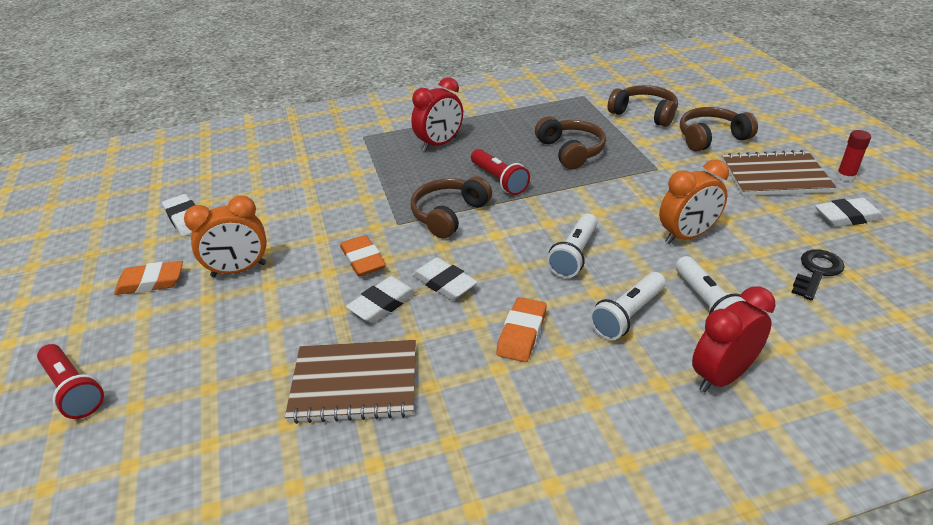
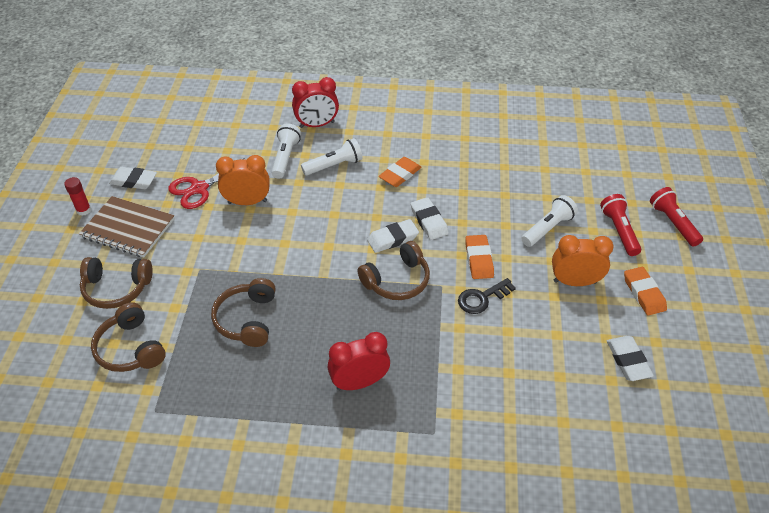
camera: 160 degrees left, 10 degrees up
orange eraser [114,261,183,295] -> orange eraser turned 60 degrees clockwise [624,267,667,315]
brown notebook [285,340,416,424] -> none
white eraser [346,276,417,323] -> white eraser moved to [367,219,419,253]
red flashlight [471,149,530,195] -> red flashlight moved to [600,194,641,256]
white flashlight [547,214,597,278] -> white flashlight moved to [521,195,578,247]
black key [791,249,845,301] -> black key moved to [458,278,516,314]
none -> red scissors [168,158,245,209]

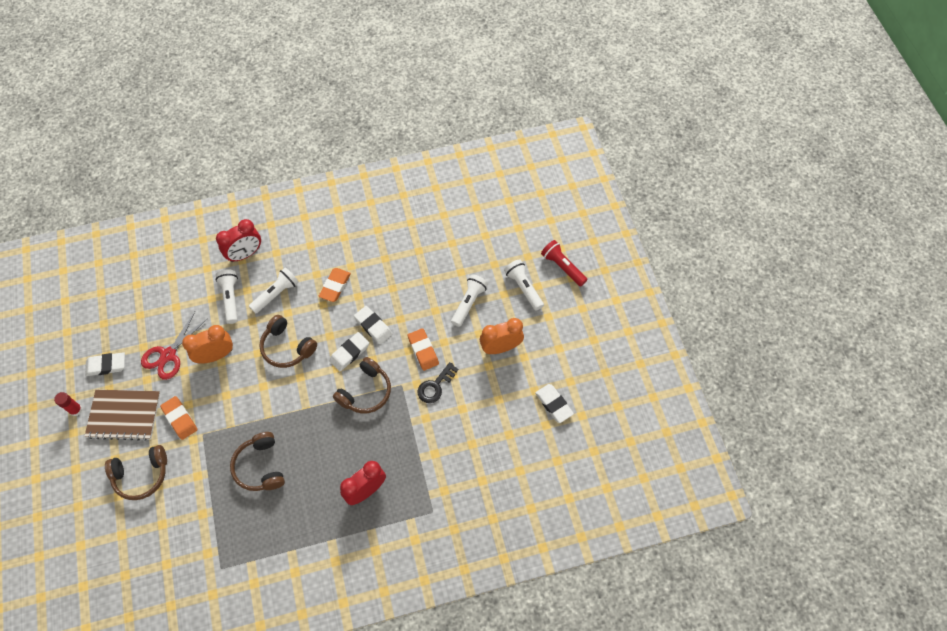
camera: 20 degrees left, 15 degrees up
brown headphones [91,302,166,372] -> brown headphones moved to [259,315,317,368]
red flashlight [600,194,641,256] -> white flashlight [504,260,544,311]
orange eraser [624,267,667,315] -> orange eraser moved to [160,396,198,440]

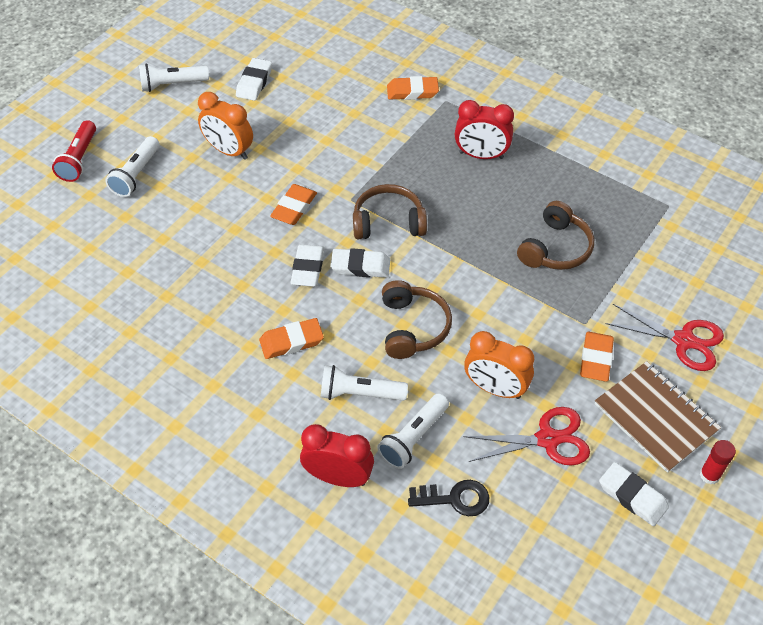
camera: 130 degrees left, 10 degrees down
brown headphones [105,445,167,500] -> red scissors [605,304,724,371]
black key [418,362,458,403] -> black key moved to [408,480,489,516]
white flashlight [451,274,488,327] -> white flashlight moved to [139,63,209,92]
none -> orange eraser [387,76,439,100]

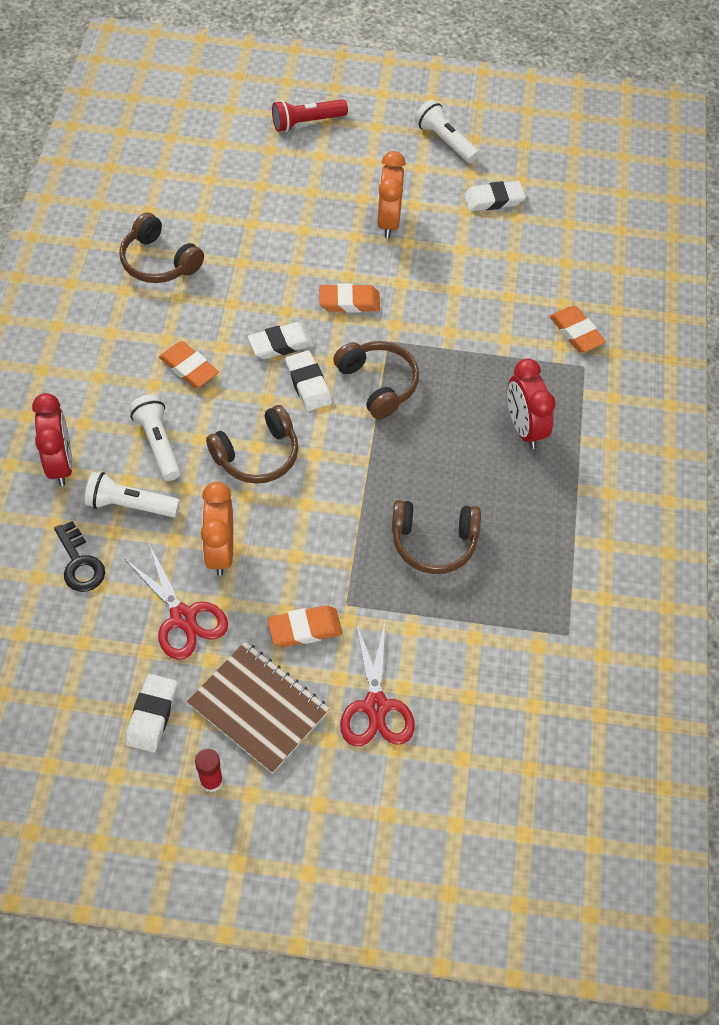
camera: 60 degrees right, 5 degrees up
white flashlight [105,136,160,197] -> none
brown notebook [595,361,721,473] -> brown notebook turned 75 degrees counterclockwise [187,642,330,774]
none -> brown headphones [119,213,204,283]

